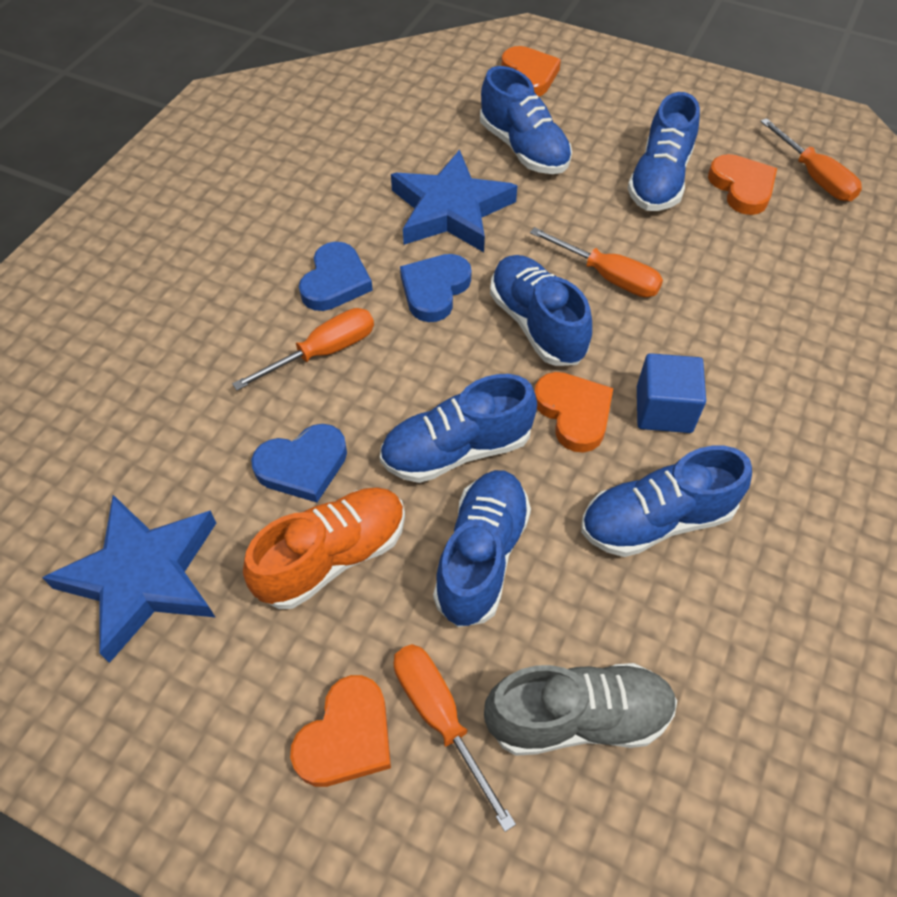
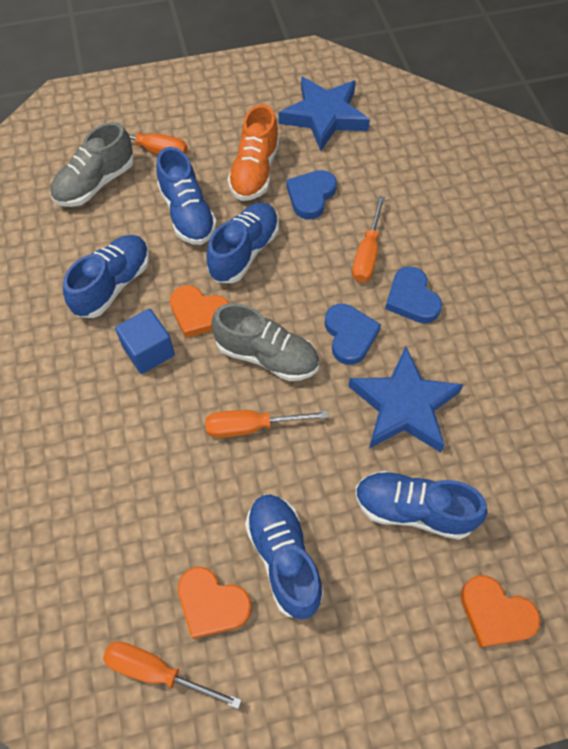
camera: 140 degrees right, 5 degrees up
orange heart [290,675,391,787] -> none
blue shoe [490,255,592,366] -> grey shoe [211,303,319,381]

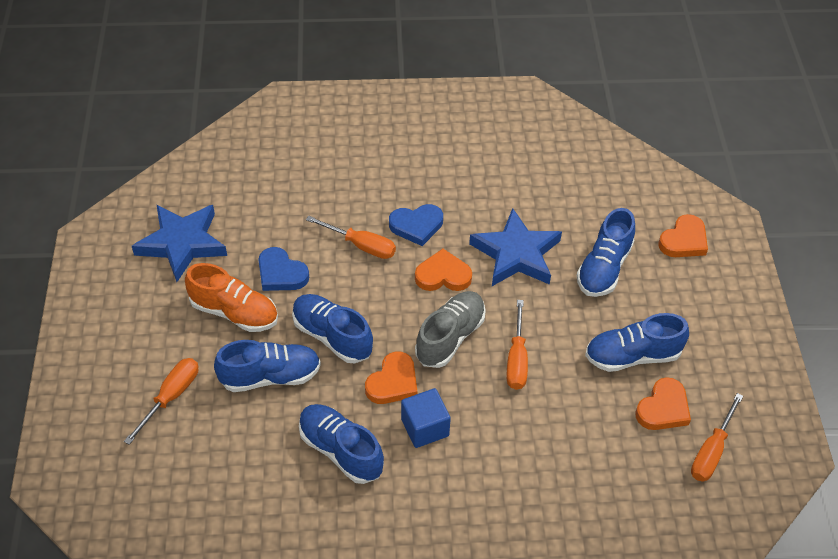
camera: 80 degrees left, 10 degrees down
grey shoe [50,122,134,207] -> none
blue heart [325,304,381,365] -> orange heart [415,249,472,291]

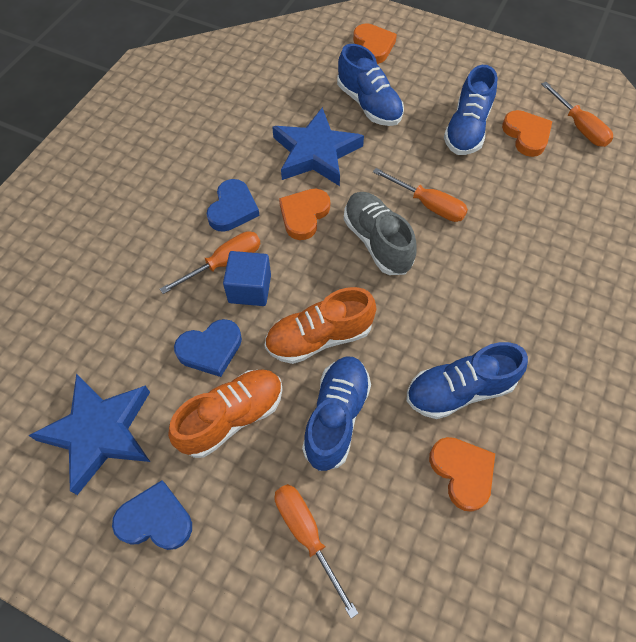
camera: 60 degrees left, 10 degrees up
blue shoe [292,294,373,363] -> orange shoe [265,287,376,364]
orange heart [365,351,417,404] -> orange heart moved to [429,437,495,512]
blue cube [401,388,451,448] -> blue cube moved to [223,251,271,306]
none -> blue heart [112,480,192,550]

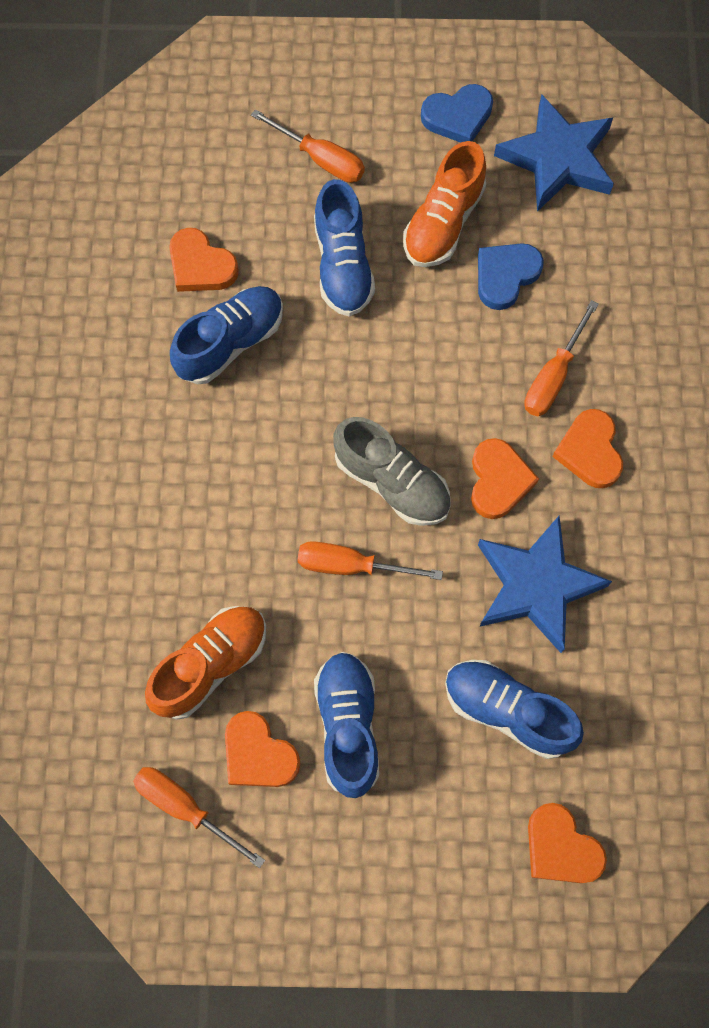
camera: 155 degrees right, 10 degrees up
blue heart [207,179,260,232] -> orange heart [552,409,623,488]
blue cube [223,251,271,306] -> none
orange shoe [265,287,376,364] -> orange shoe moved to [145,606,266,720]

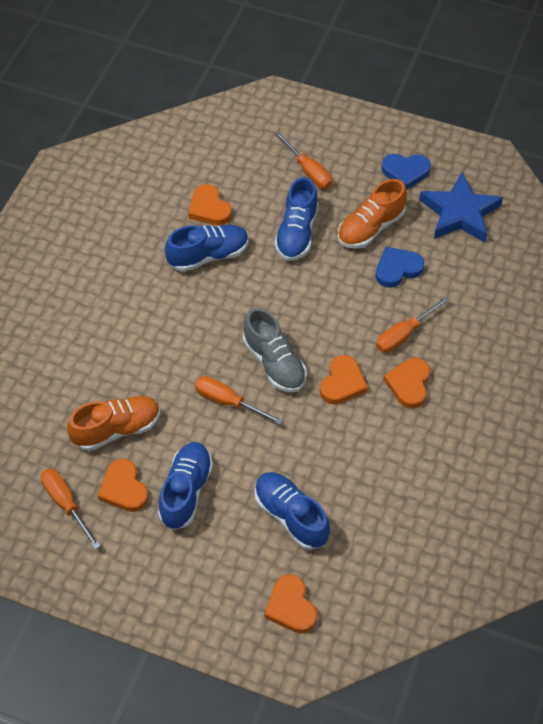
camera: 20 degrees right, 15 degrees down
blue star [478,516,612,653] -> none

